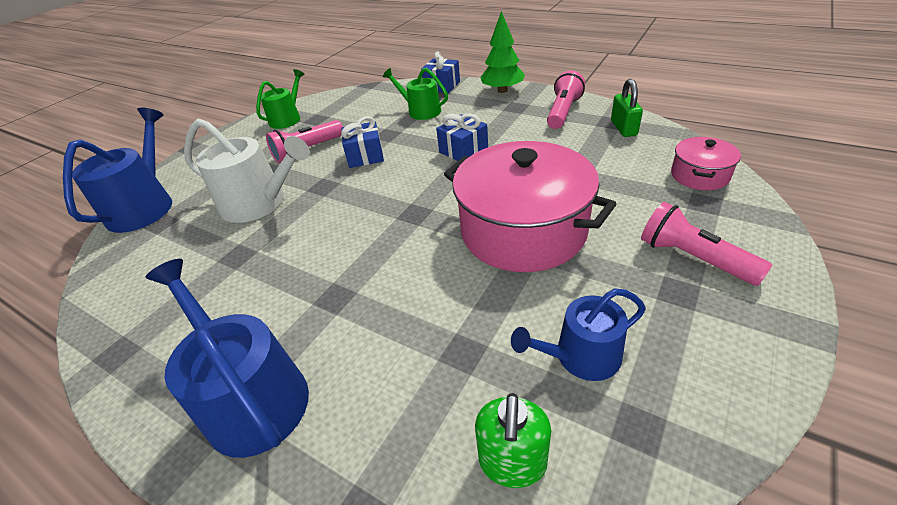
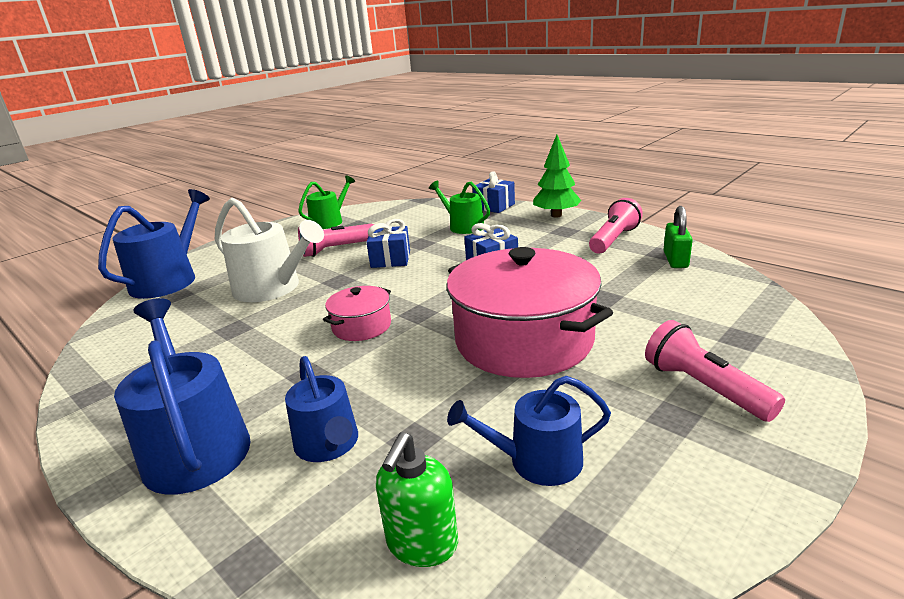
camera: 10 degrees right, 15 degrees down
pink pot [671,137,741,190] -> pink pot moved to [323,286,391,341]
none -> blue watering can [285,356,358,462]

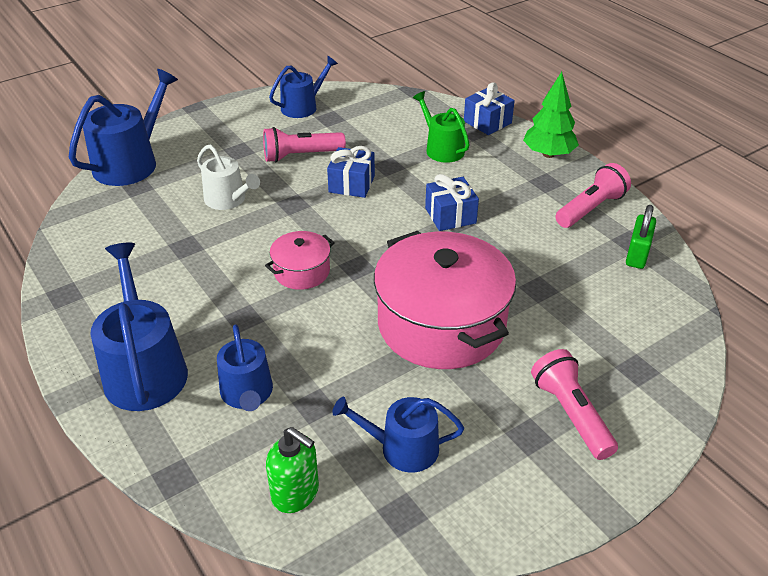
camera: 10 degrees right, 15 degrees up
white watering can [215,198,324,302] -> white watering can [197,144,260,210], size x0.63
green watering can [298,175,355,229] -> blue watering can [269,56,338,118]
green soap dispenser [376,432,458,567] -> green soap dispenser turned 90 degrees counterclockwise [266,427,319,513]

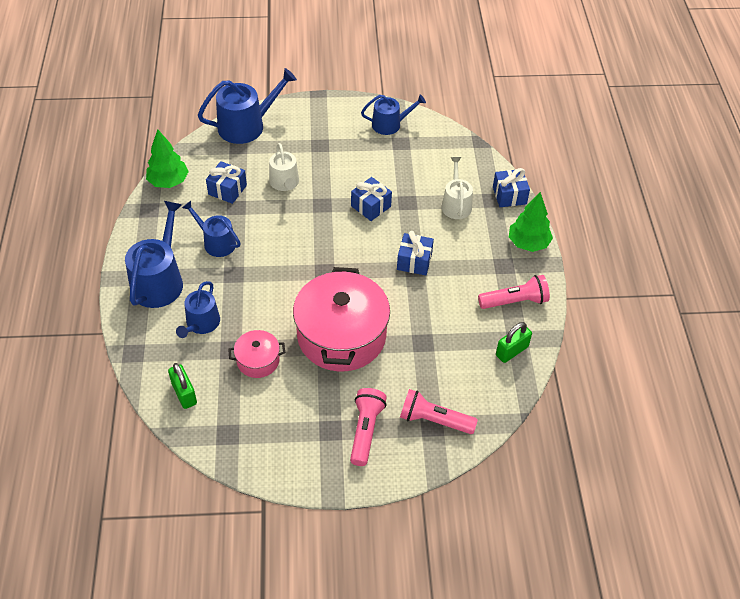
camera: 30 degrees right, 10 degrees up
pink flashlight [263,127,346,162] -> pink flashlight moved to [400,389,478,434]
pink pot [265,231,335,290] -> pink pot moved to [228,330,285,378]
green soap dispenser [266,427,319,513] -> green padlock [168,363,197,409]
blue watering can [332,397,464,473] -> blue watering can moved to [182,201,241,257]
green watering can [413,91,470,163] -> white watering can [442,157,473,219]
none -> green tree [146,129,189,188]
none -> blue gift [206,161,247,204]

